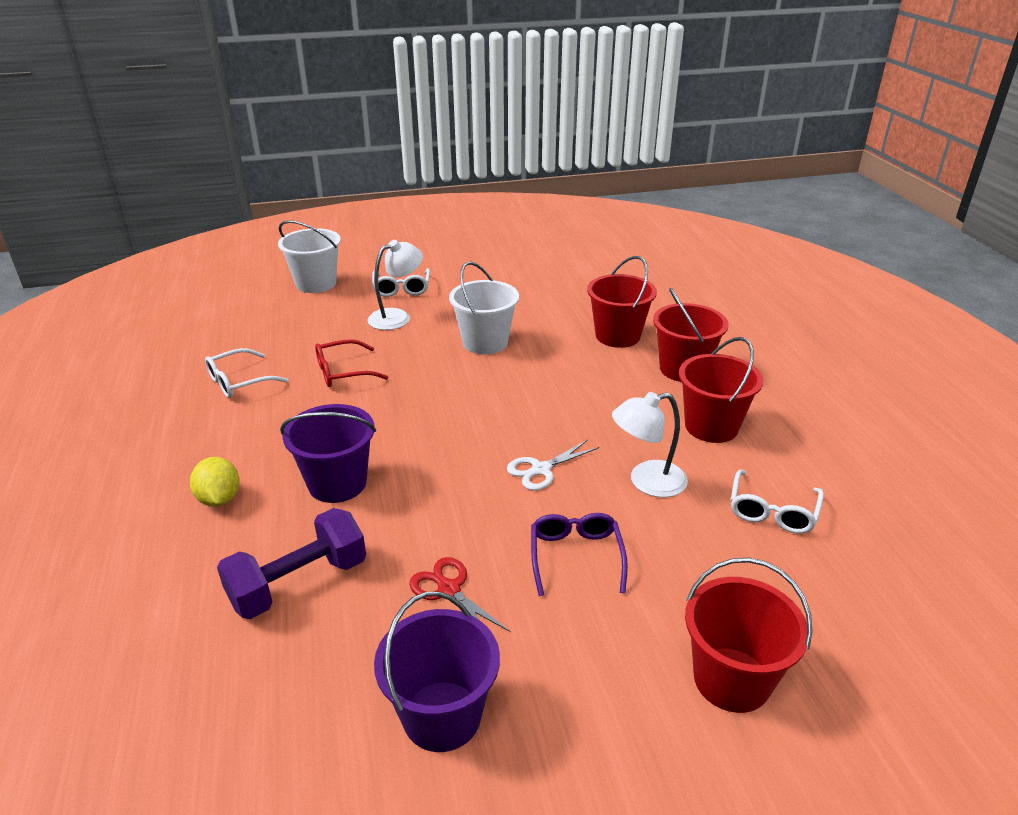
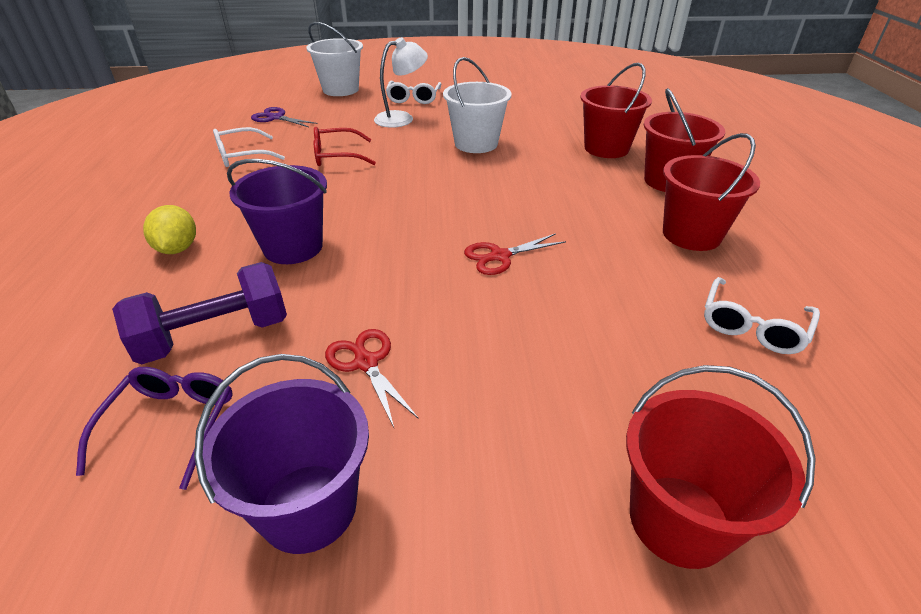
camera: 10 degrees right, 5 degrees up
white scissors [507,440,599,490] -> red scissors [464,233,566,275]
purple glasses [531,513,628,596] -> purple glasses moved to [76,367,233,490]
white lamp [612,392,688,497] -> none
none -> purple scissors [251,107,318,127]

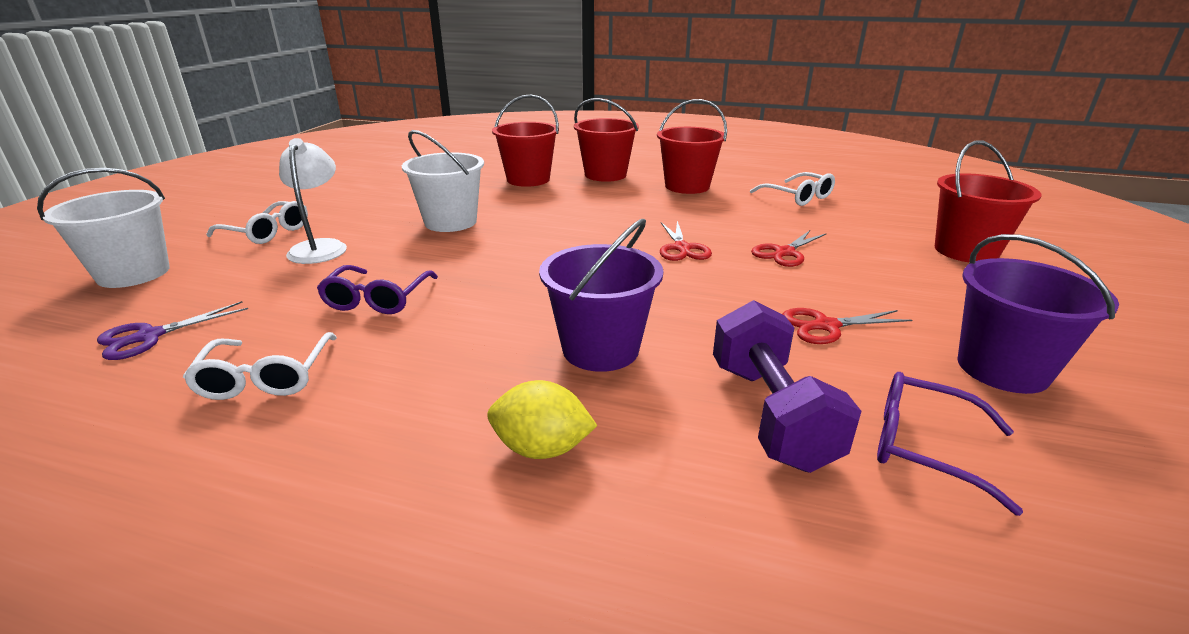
camera: 70 degrees left, 10 degrees down
red glasses [314,127,376,166] -> purple glasses [317,265,438,314]
none -> red scissors [751,230,827,267]

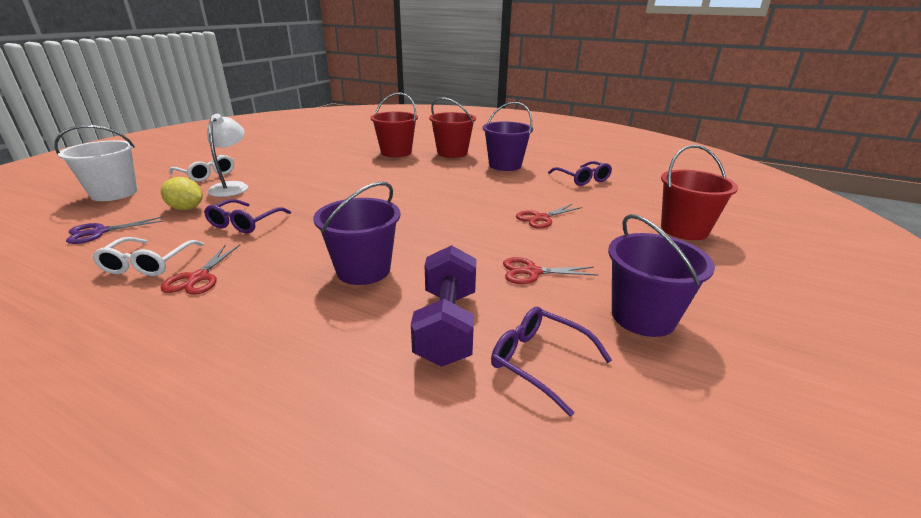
camera: 10 degrees right, 0 degrees up
white bucket [402,130,484,232] -> none
yellow lemon [487,380,597,459] -> yellow lemon moved to [161,177,203,210]
red bucket [657,99,727,194] -> purple bucket [483,102,533,171]
red scissors [660,221,712,261] -> red scissors moved to [161,245,240,295]
white glasses [750,172,835,206] -> purple glasses [548,161,612,186]

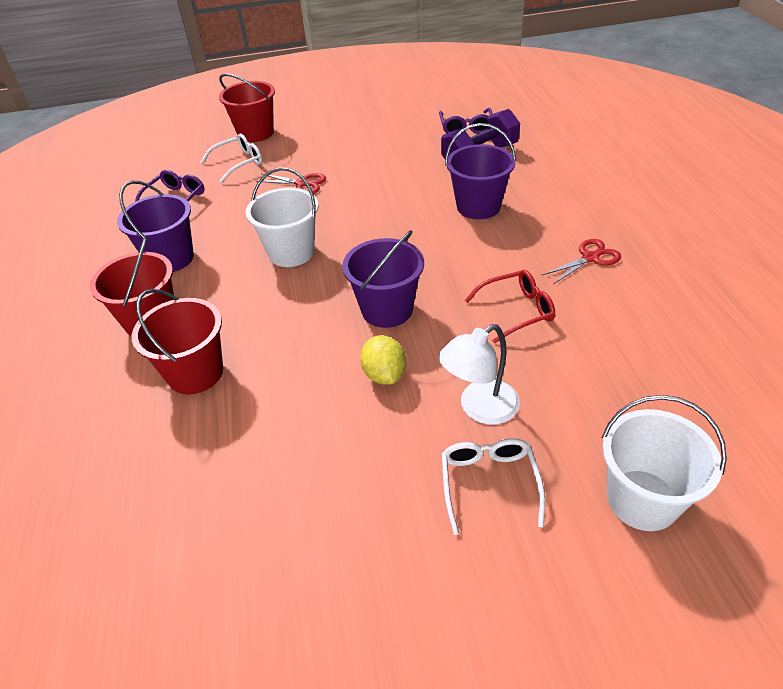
camera: 125 degrees left, 15 degrees up
purple scissors [66,216,164,244] -> none
white glasses [92,237,204,276] -> white glasses moved to [200,133,262,183]
yellow lemon [161,177,203,210] -> yellow lemon moved to [360,335,406,385]
purple glasses [204,199,291,233] -> red glasses [465,270,555,343]
red scissors [503,257,598,284] -> none
purple bucket [608,214,715,337] -> purple bucket moved to [342,230,424,328]
none -> white bucket [246,168,319,267]

